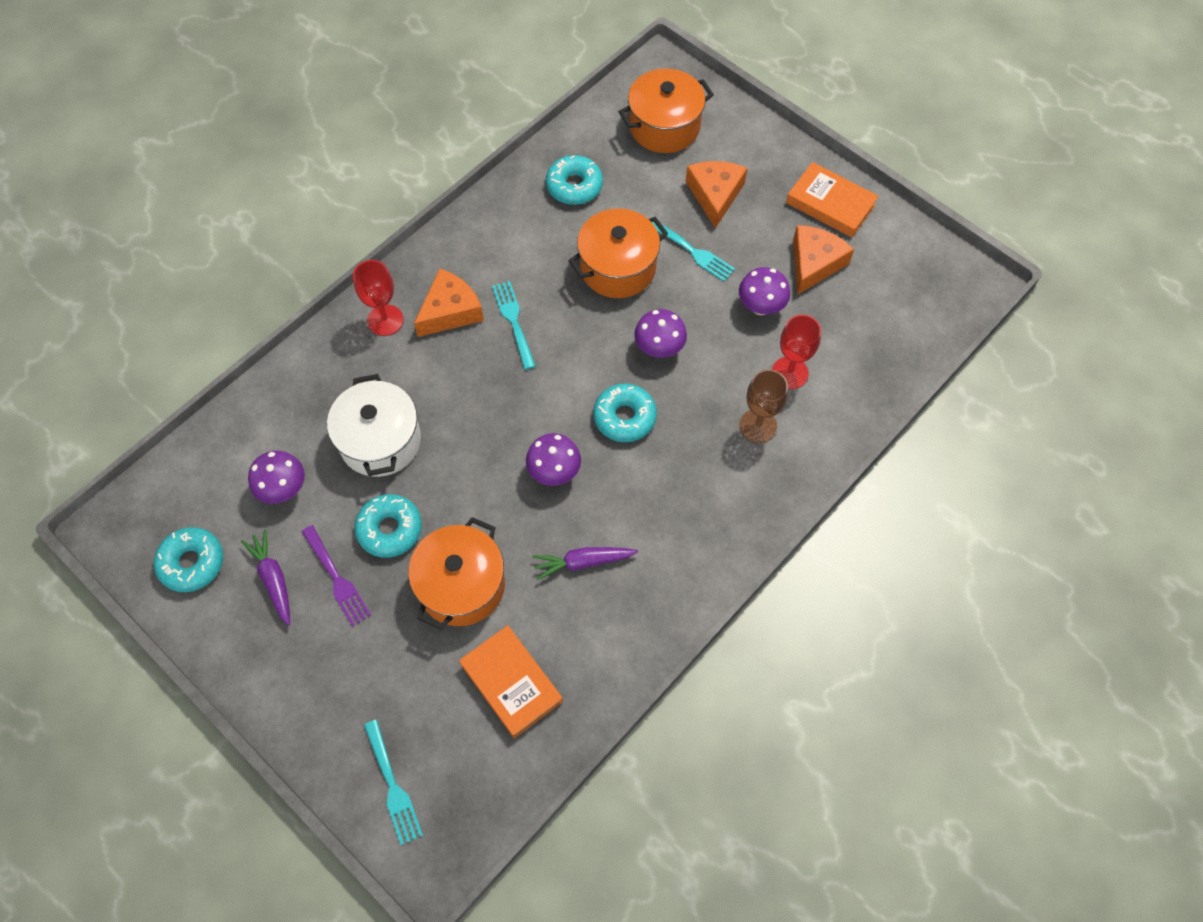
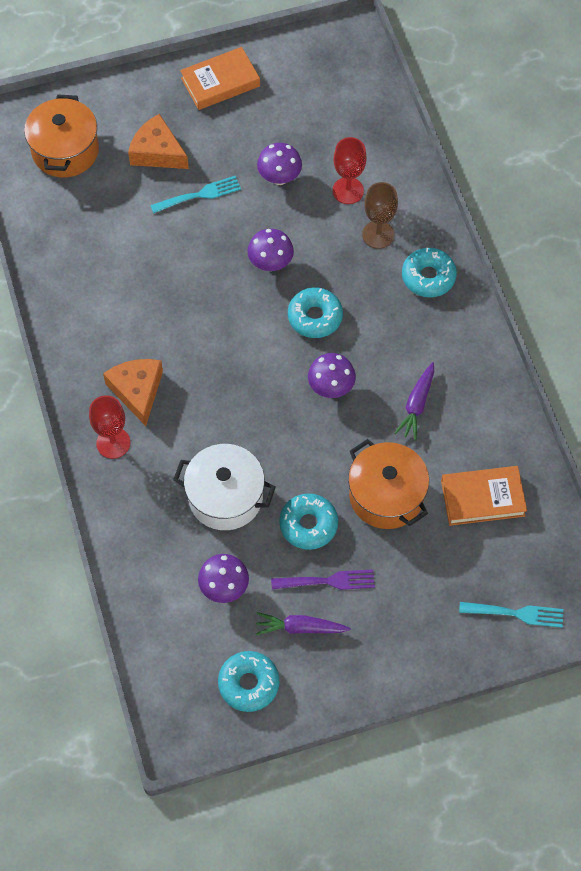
camera: 60 degrees left, 0 degrees up
turquoise fork [492,281,536,370] -> none
turquoise donut [546,155,603,205] -> turquoise donut moved to [402,248,457,297]
orange pot [568,208,668,298] -> none
orange cheese [793,225,854,295] -> none

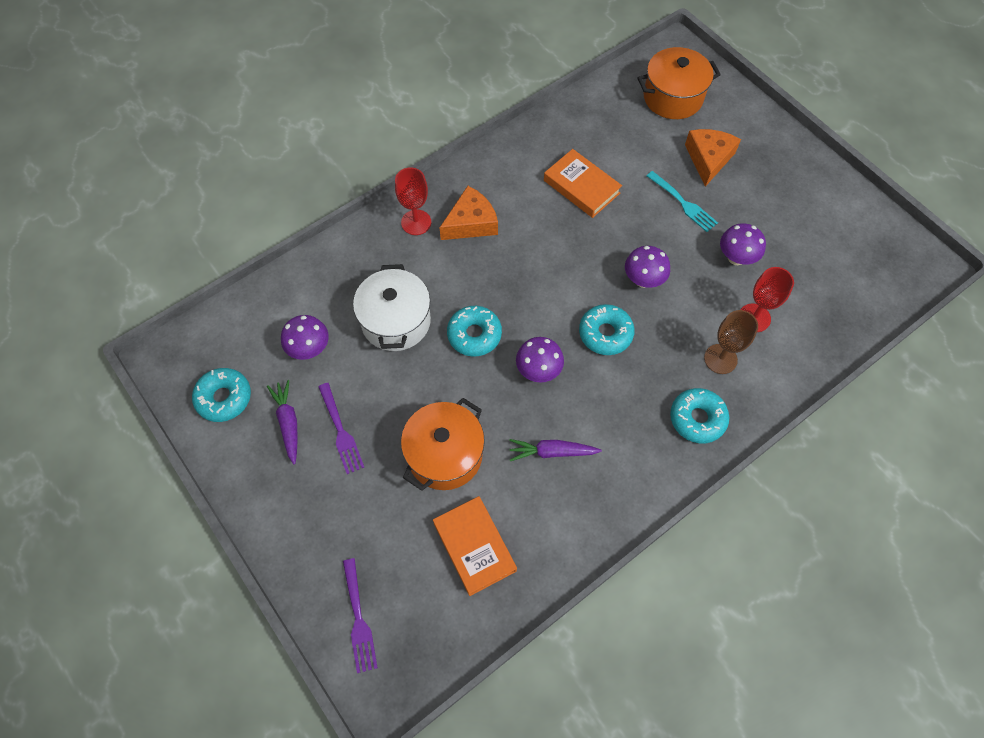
camera: 70 degrees right, 0 degrees up
orange book [180,47,260,110] -> orange book moved to [544,149,622,218]
turquoise donut [279,493,338,550] -> turquoise donut moved to [447,306,502,356]
turquoise fork [459,602,563,628] -> purple fork [343,558,378,673]

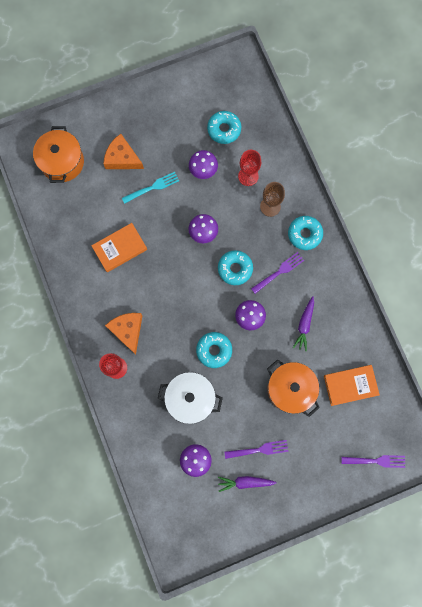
camera: 75 degrees left, 15 degrees up
turquoise donut [192,368,251,422] -> turquoise donut moved to [207,111,241,144]
none -> purple fork [251,252,304,294]

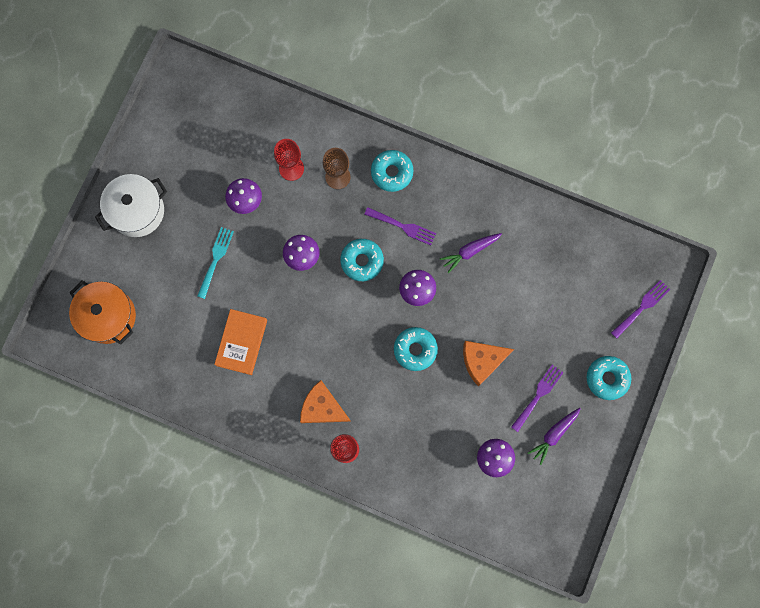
camera: 45 degrees left, 0 degrees up
orange cheese [103,134,144,169] -> orange cheese moved to [463,341,514,387]
white pot [158,372,223,424] -> white pot moved to [95,174,167,237]
turquoise donut [207,111,241,144] -> turquoise donut moved to [587,356,631,400]
purple fork [251,252,304,294] -> purple fork turned 105 degrees clockwise [364,207,436,245]
orange pot [267,359,320,417] -> none
purple carrot [293,296,314,351] -> purple carrot turned 90 degrees clockwise [440,233,502,273]
orange book [324,365,380,406] -> none

